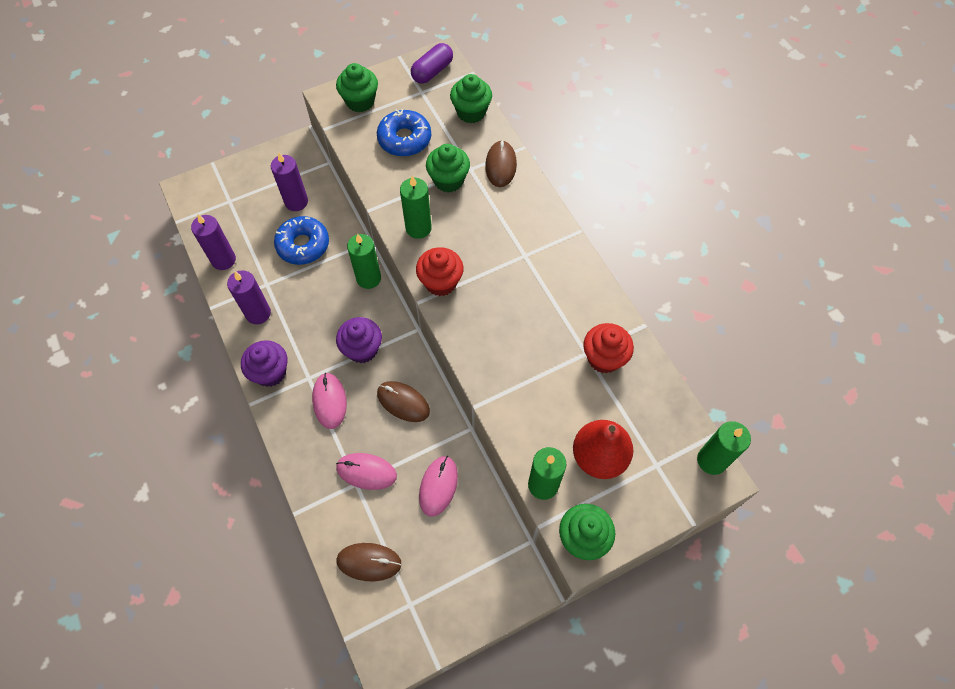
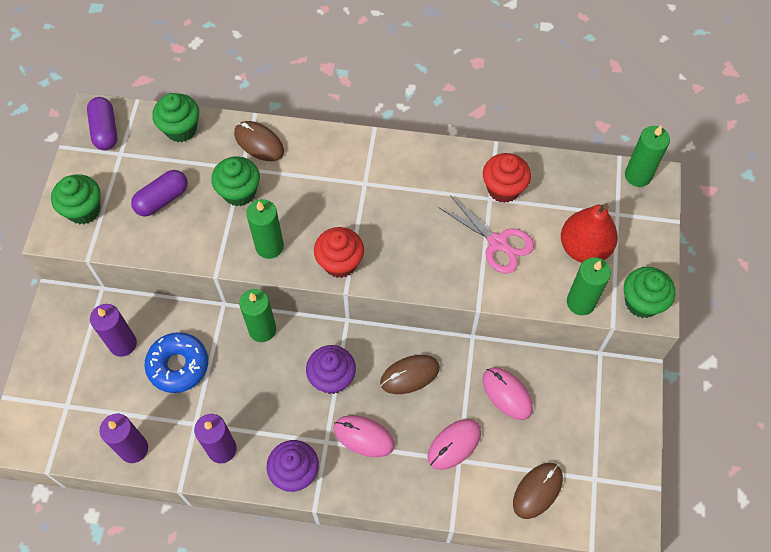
camera: 55 degrees left, 0 degrees up
blue donut [377,109,431,157] -> purple capsule [131,170,188,217]
none -> pink scissors [438,195,534,273]

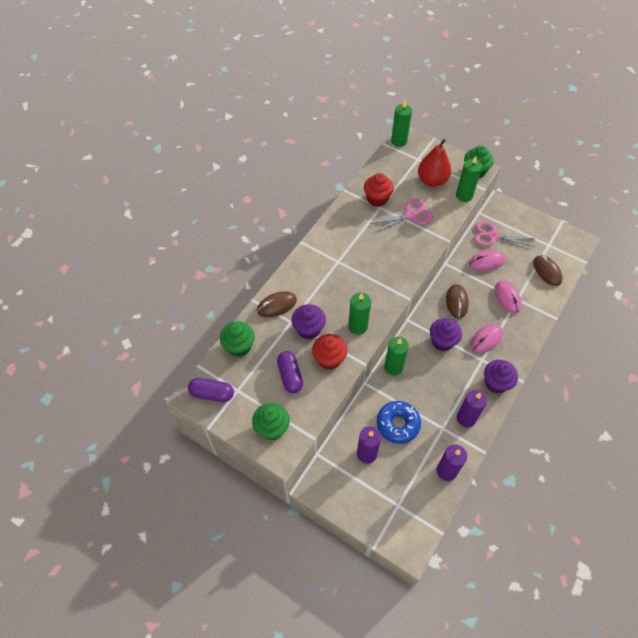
camera: 65 degrees left, 5 degrees down
green cupcake [211,156,260,206] -> purple cupcake [292,304,326,339]
red cupcake [314,227,364,278] -> red cupcake moved to [312,334,348,370]
none -> pink scissors [474,222,535,247]

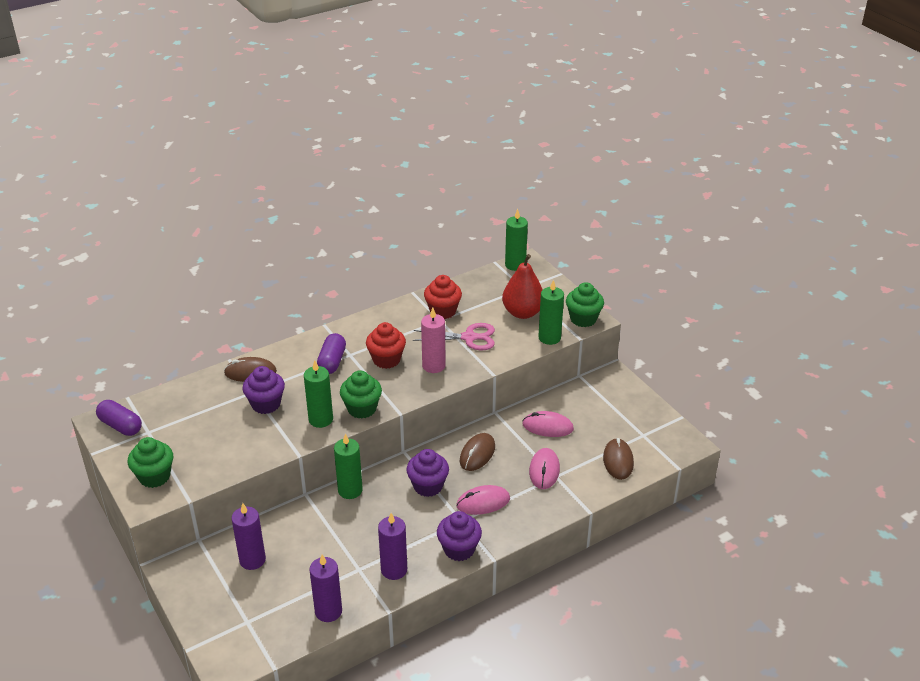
camera: 25 degrees right, 20 degrees down
green cupcake [220,321,255,357] -> green cupcake moved to [340,370,382,419]
purple capsule [277,351,303,393] -> purple capsule moved to [317,333,346,374]
red cupcake [312,334,348,370] -> red cupcake moved to [366,322,406,369]
blue donut [377,401,421,444] -> none
pink scissors [474,222,535,247] -> none
none -> pink candle [421,308,446,373]

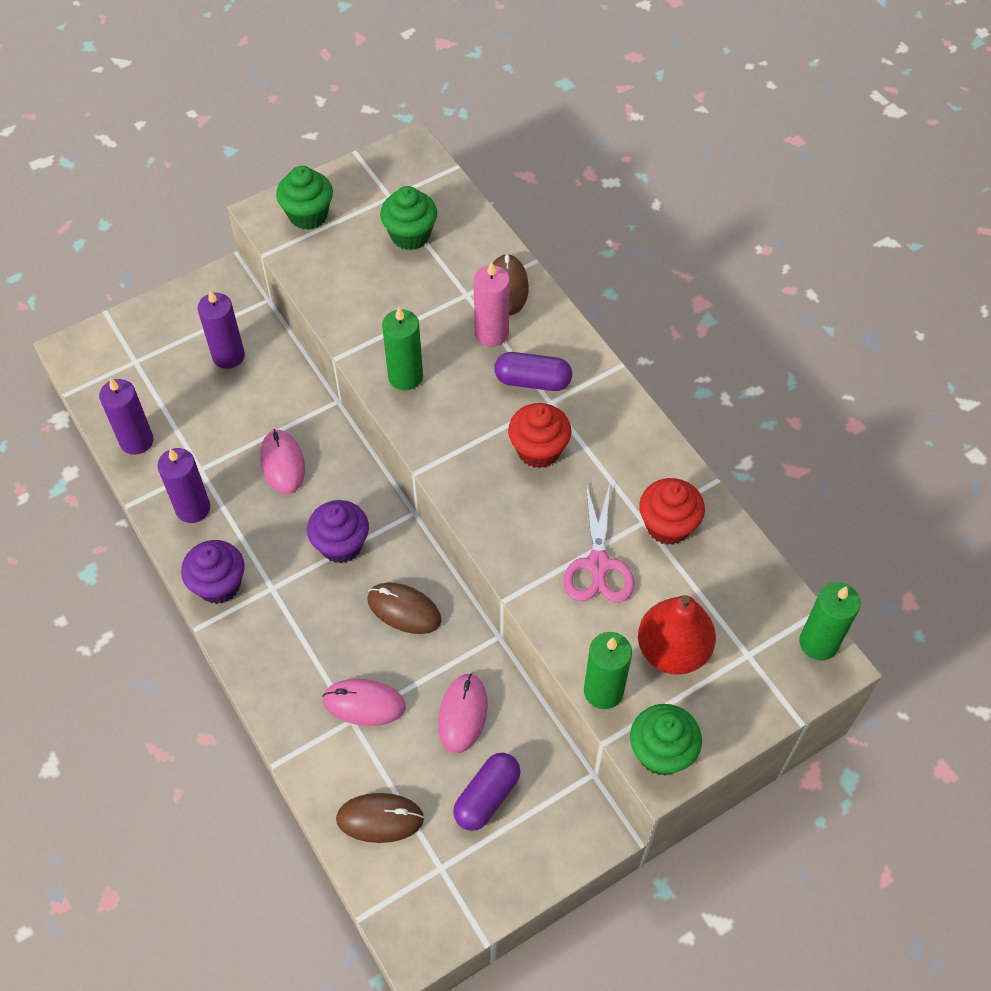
camera: 90 degrees right, 20 degrees up
purple capsule [96,400,142,436] -> purple capsule moved to [453,753,521,831]
purple cupcake [242,366,285,414] -> none
green candle [334,434,363,499] -> none
green cupcake [340,370,382,419] -> green cupcake moved to [380,186,437,250]
pink candle [421,308,446,373] -> pink candle moved to [474,261,510,346]
pink mouse [456,485,510,515] -> pink mouse moved to [260,429,305,494]

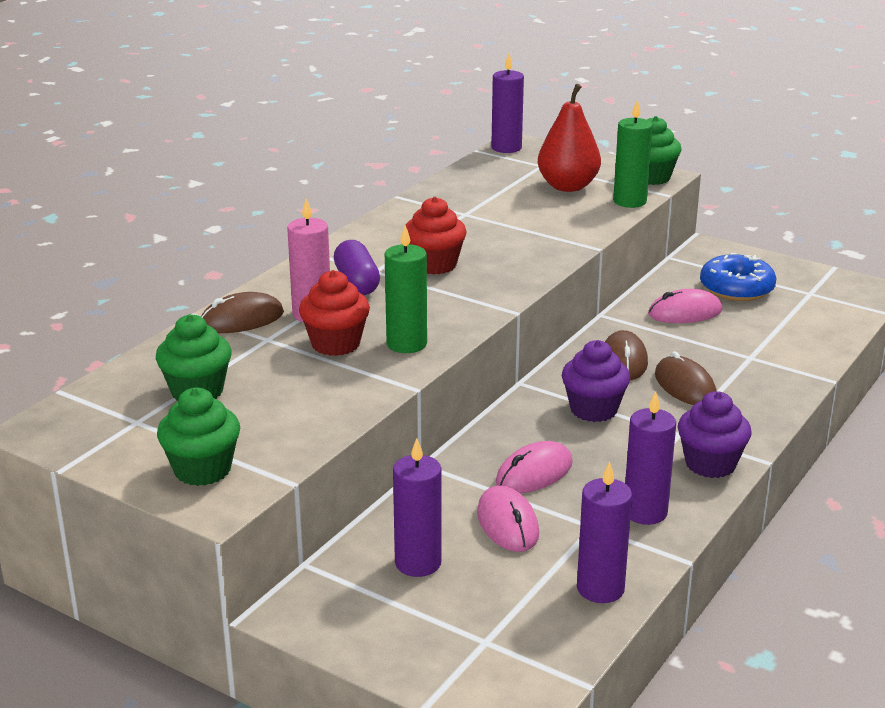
camera: 115 degrees left, 30 degrees down
pink mouse [322,679,406,726] -> pink mouse moved to [477,485,539,552]
brown mouse [336,793,424,843] -> brown mouse moved to [655,351,717,405]
purple capsule [453,753,521,831] -> blue donut [700,253,776,301]
pink scissors [563,484,634,602] -> none
red cupcake [639,478,705,545] -> red cupcake moved to [299,270,370,356]
green candle [799,582,861,660] -> purple candle [491,54,524,153]

